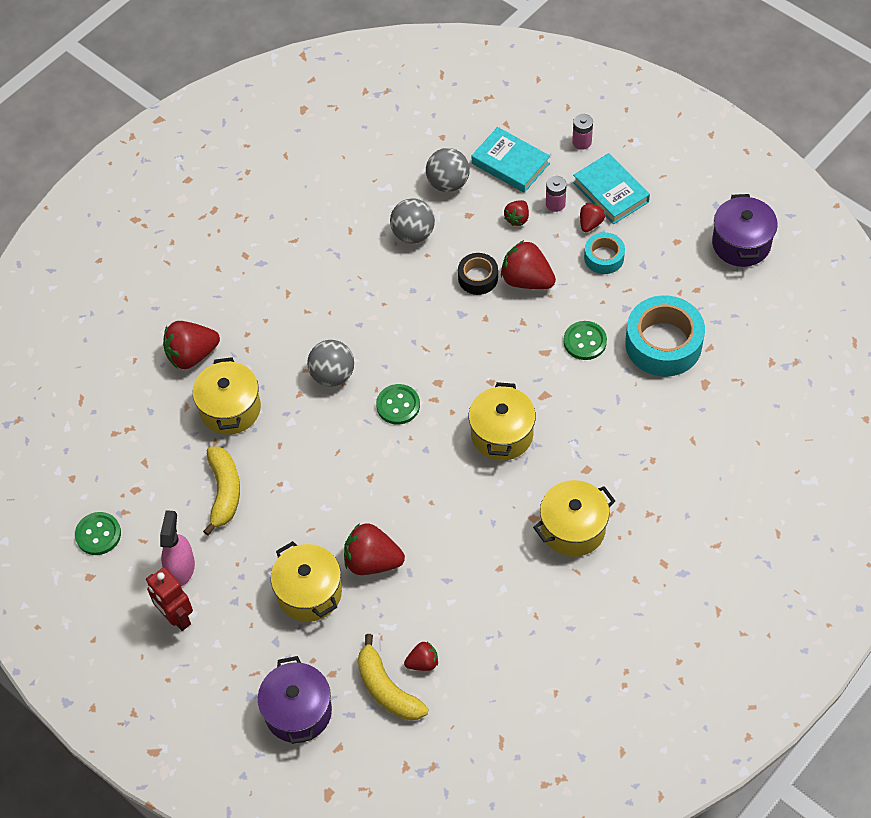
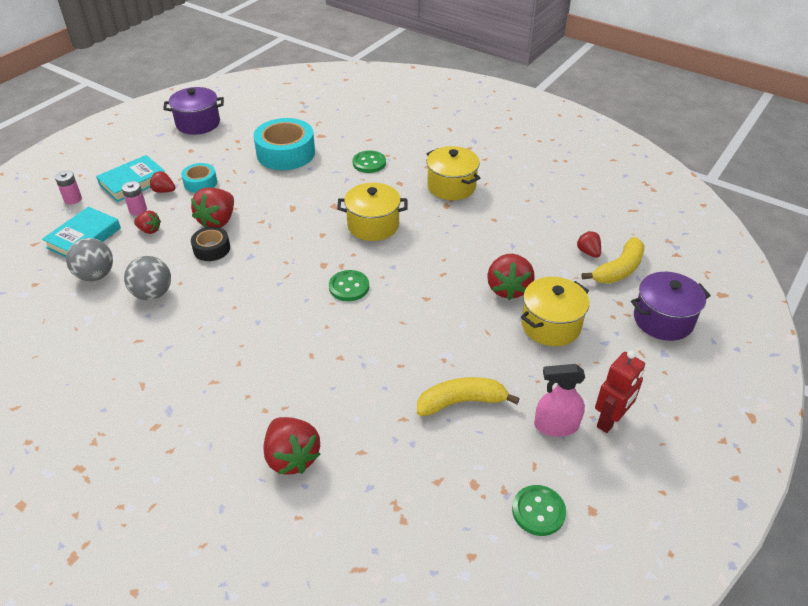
camera: 100 degrees left, 15 degrees down
yellow pot [192,357,261,435] -> none
grey ball [307,340,354,387] -> none
green button [564,321,607,360] -> green button moved to [353,150,386,173]

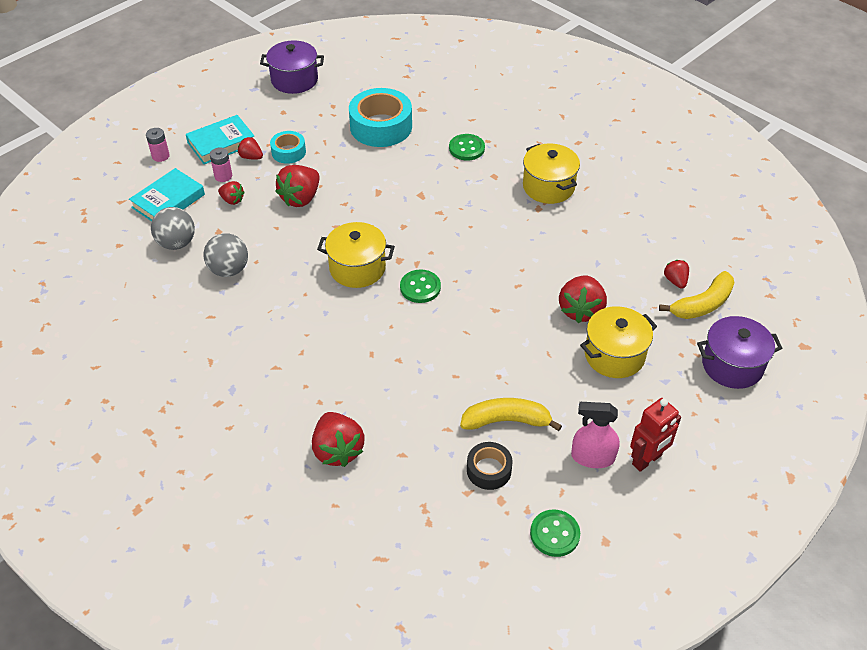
camera: 10 degrees right, 5 degrees up
black tape [191,227,230,261] -> black tape moved to [467,442,513,490]
yellow pot [337,183,408,241] -> yellow pot moved to [317,222,395,288]

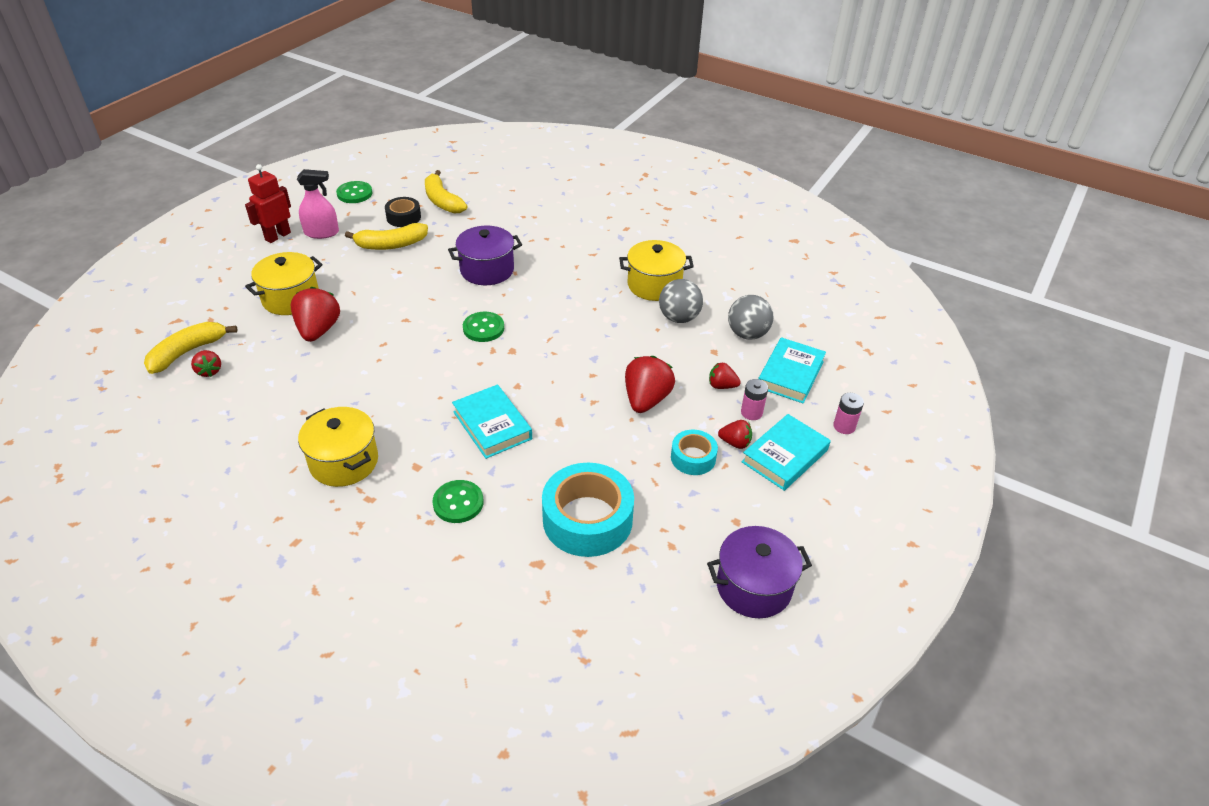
camera: 165 degrees right, 5 degrees down
red strawberry [312,412,365,467] -> none
yellow pot [317,222,395,288] -> yellow pot moved to [619,240,694,301]
purple pot [697,316,782,389] -> purple pot moved to [448,226,522,285]
none -> yellow banana [425,170,467,214]
none -> turquoise book [452,385,532,459]

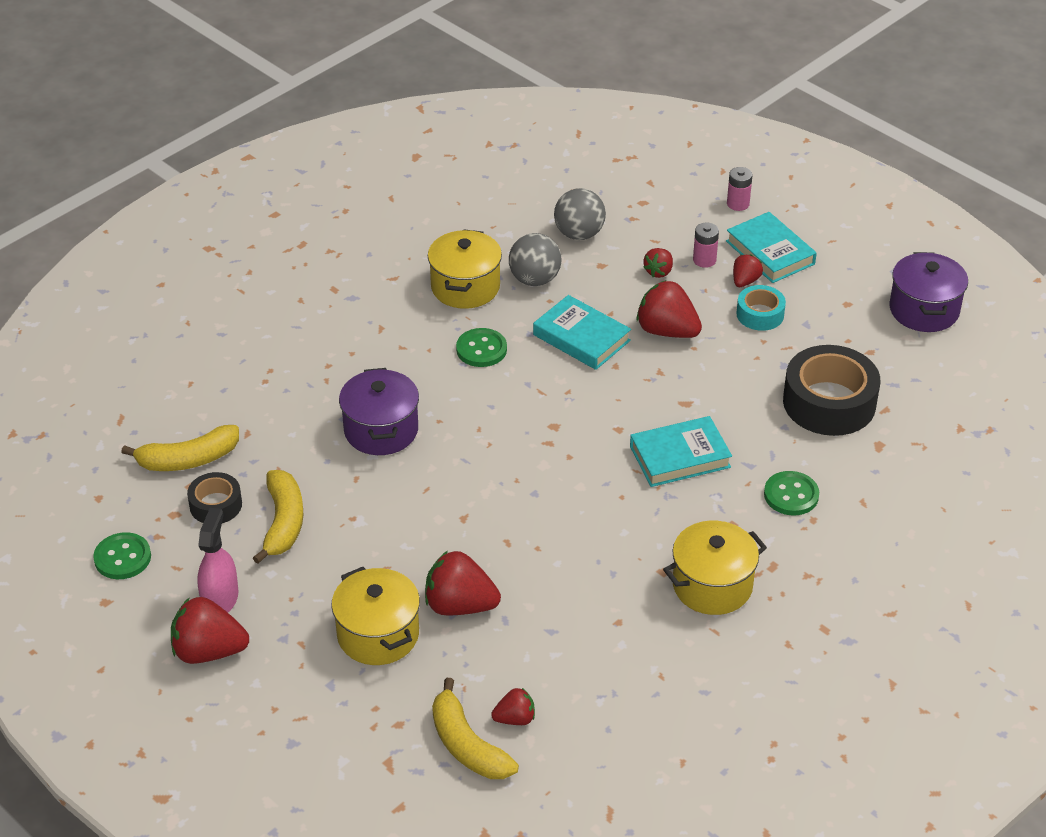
camera: 75 degrees left, 0 degrees up
red robot [245,164,291,243] -> red strawberry [171,597,249,664]
green button [463,312,504,342] -> green button moved to [456,328,507,367]
turquoise tape [542,463,634,557] -> black tape [783,345,880,436]
turquoise book [758,337,826,403] -> turquoise book moved to [533,295,631,370]

